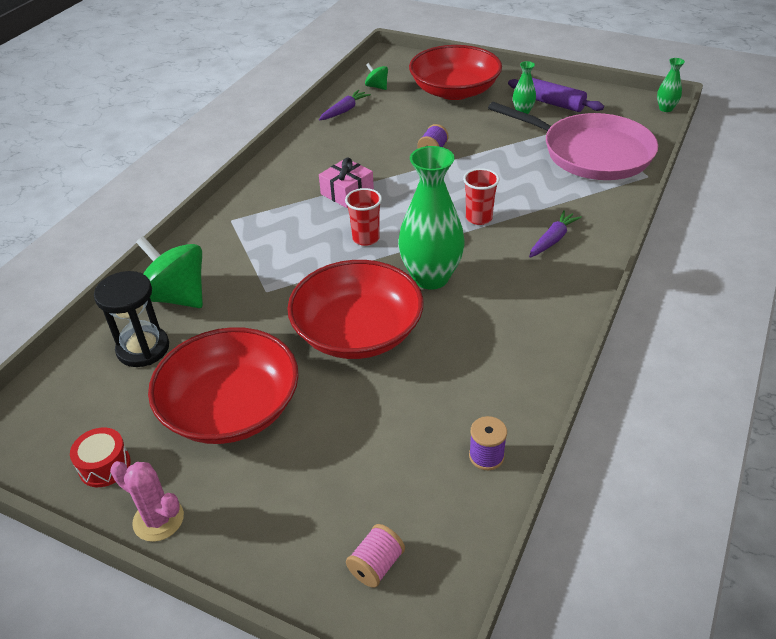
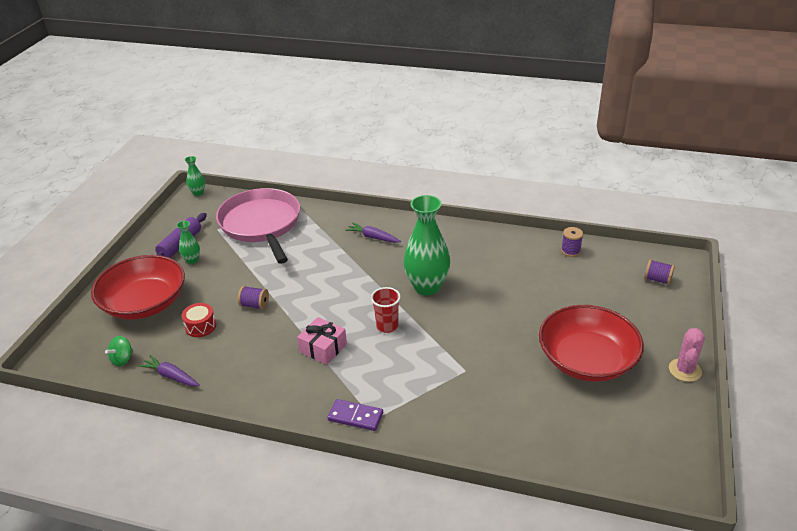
camera: 100 degrees left, 5 degrees down
red drum [70,427,131,487] -> red drum moved to [181,303,216,337]
black hourglass [94,271,169,367] -> none
green spinning top [136,236,203,308] -> none
red bowl [287,260,423,359] -> none
pink spool [346,524,405,588] -> purple spool [644,259,675,285]
red cup [463,168,499,225] -> none
pink pan [488,102,658,180] -> pink pan turned 45 degrees counterclockwise [216,188,300,264]
none -> purple domino [328,399,383,431]

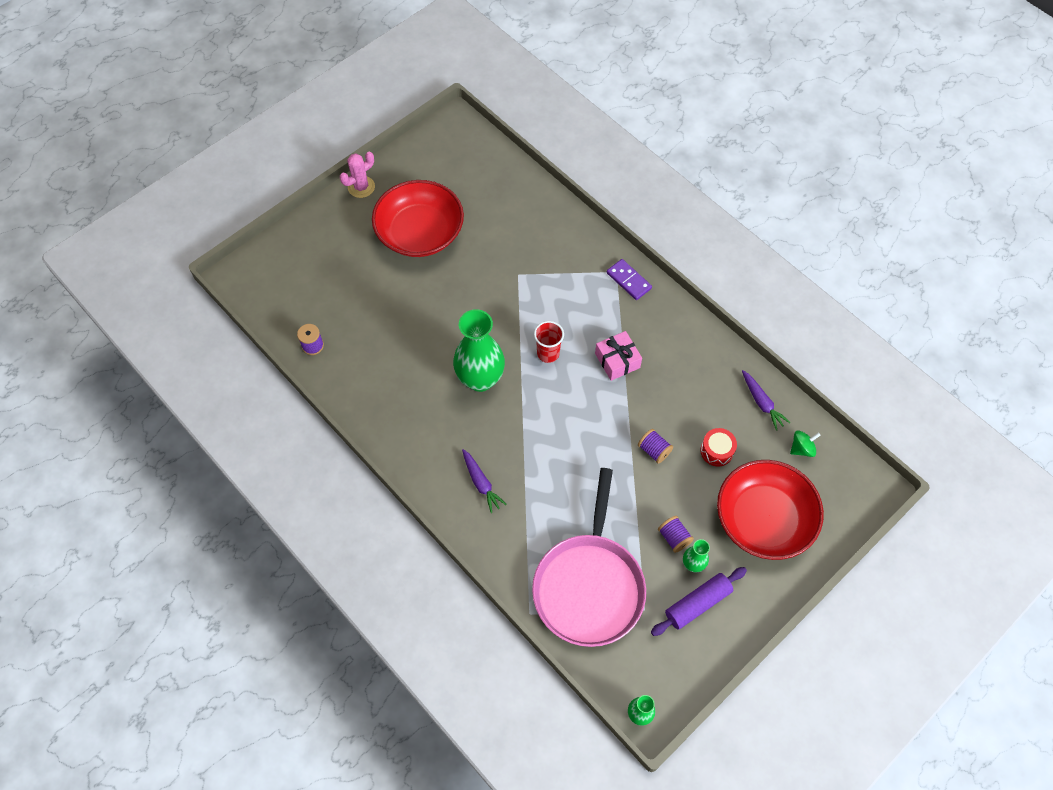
camera: 150 degrees left, 25 degrees up
purple spool [644,259,675,285] -> purple spool moved to [658,516,694,553]

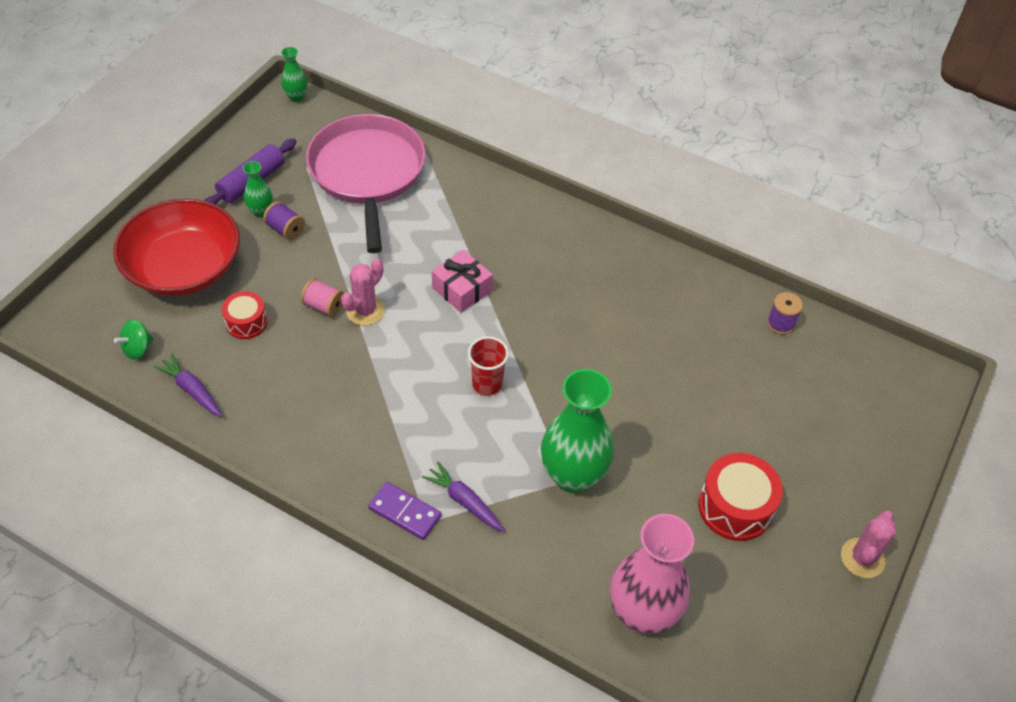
camera: 160 degrees right, 10 degrees down
red bowl [372,180,464,257] -> red drum [698,453,783,541]
green vase [453,309,505,392] -> green vase moved to [541,369,614,493]
purple carrot [462,449,507,513] -> purple carrot moved to [422,461,505,532]
pink gift [595,331,642,381] -> pink gift moved to [432,250,493,313]
purple spool [638,429,673,464] -> pink spool [301,278,344,317]
none -> pink cactus [341,259,385,326]
none -> pink vase [610,514,694,634]

